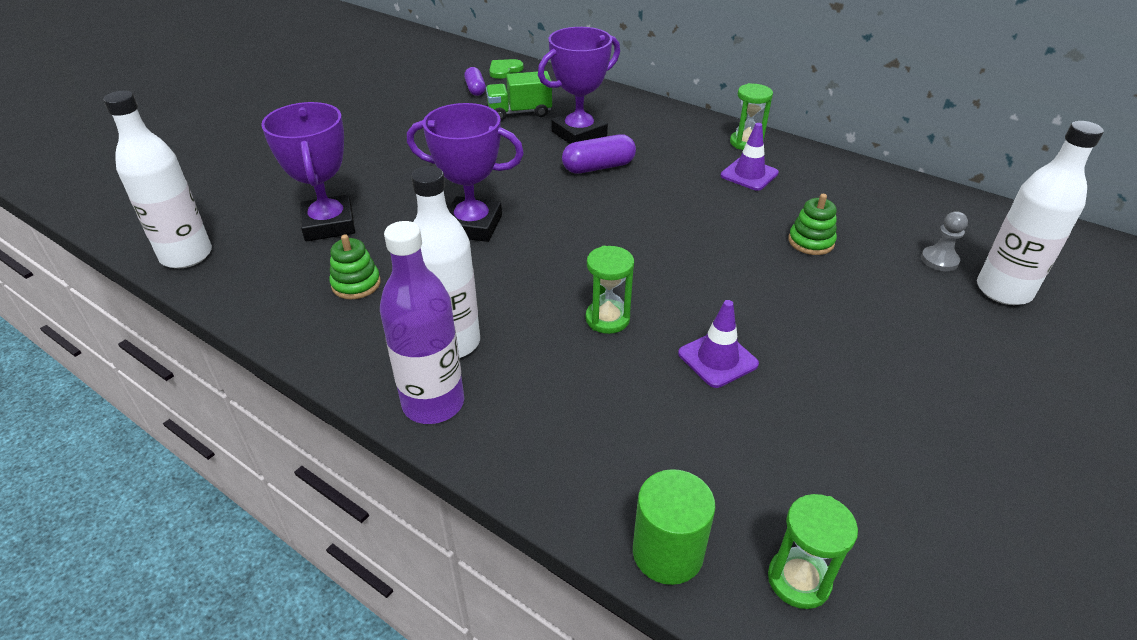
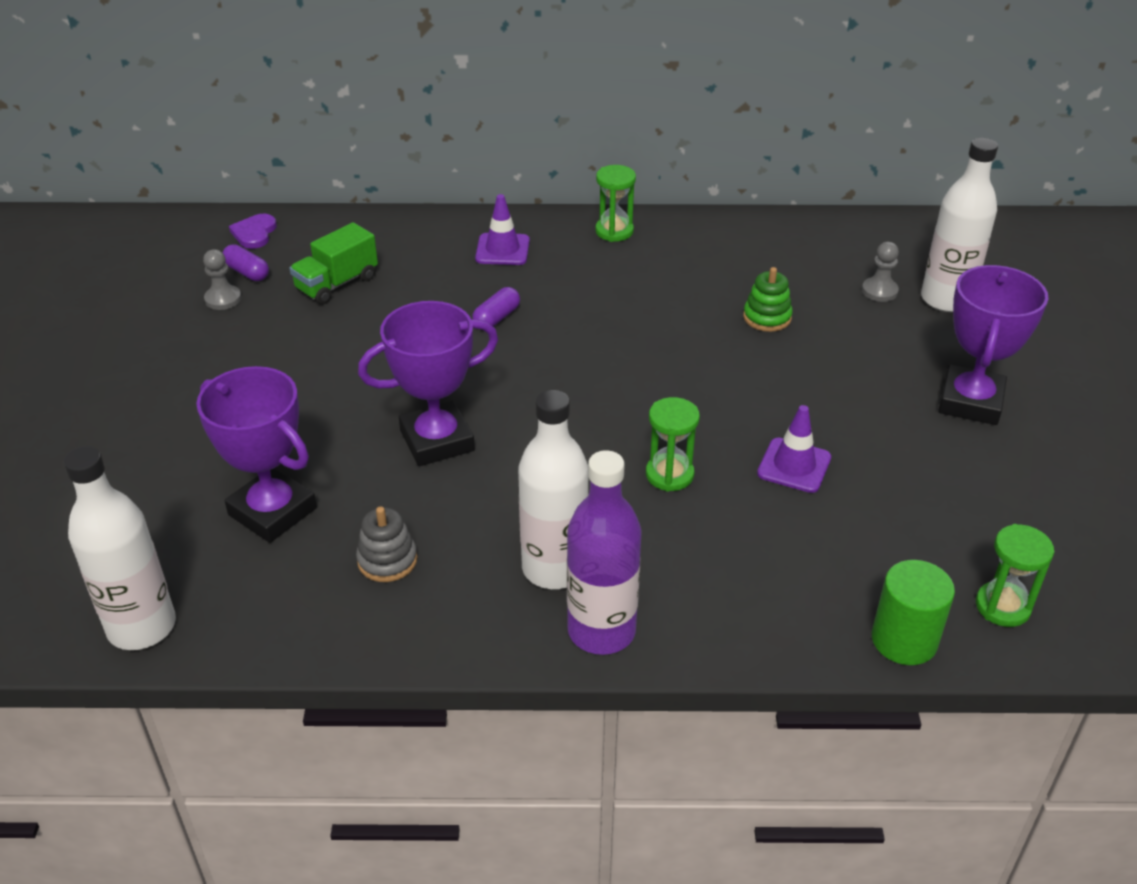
camera: 35 degrees left, 0 degrees up
green stacking toy [329,234,381,299] -> grey stacking toy [356,506,417,582]
green heart [489,59,524,79] -> purple heart [229,214,277,249]
purple trophy [538,27,620,144] -> purple trophy moved to [938,265,1048,425]
purple capsule [562,134,636,174] -> purple capsule [472,287,520,327], size x0.66
purple traffic cone [721,123,779,191] -> purple traffic cone moved to [475,194,530,265]
none -> grey pawn [203,249,241,310]

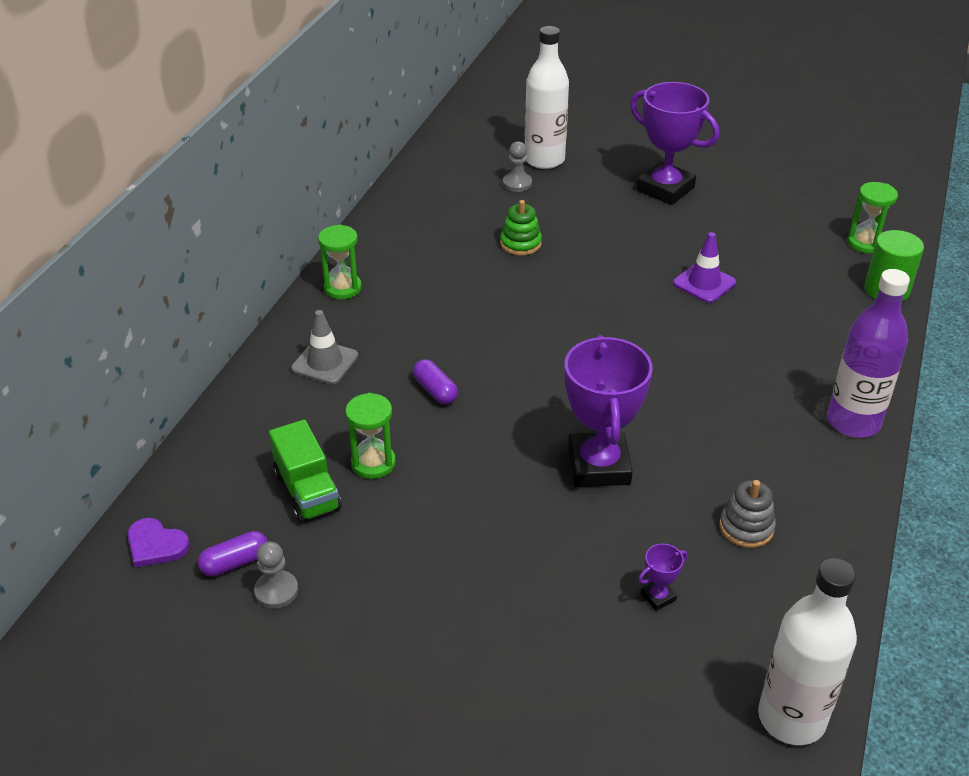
camera: 70 degrees left, 0 degrees up
purple trophy [196,366,317,543] -> purple trophy [638,544,687,611], size x0.41
purple traffic cone [475,194,530,265] -> grey traffic cone [291,310,358,384]
white bottle [518,390,589,589] -> none
green hourglass [646,397,700,492] -> green hourglass moved to [345,393,396,479]

